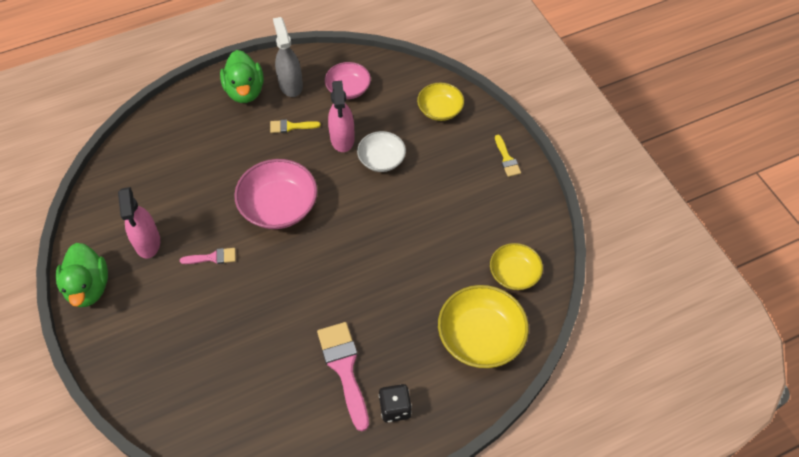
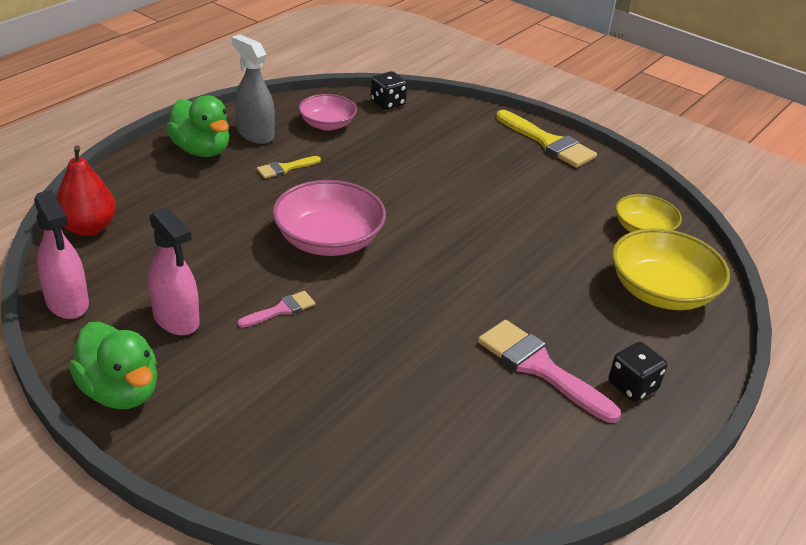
camera: 30 degrees left, 20 degrees down
pink spray bottle [328,81,355,152] -> pink spray bottle moved to [34,190,89,319]
white bowl [357,131,406,172] -> none
yellow bowl [417,83,464,121] -> none
yellow brush [495,135,521,177] -> yellow brush [496,110,597,168], size x1.91
none -> red pear [56,145,116,236]
none -> black dice [371,71,407,110]

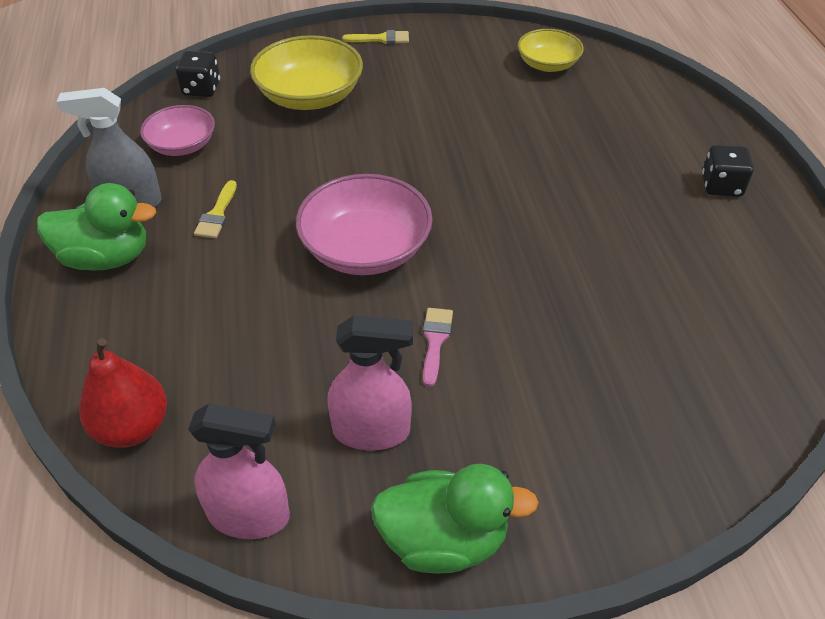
camera: 45 degrees left, 10 degrees up
pink brush [478,320,621,423] -> none
yellow brush [496,110,597,168] -> yellow brush [342,30,409,44], size x0.52
yellow bowl [612,228,730,310] -> yellow bowl moved to [250,35,363,110]

